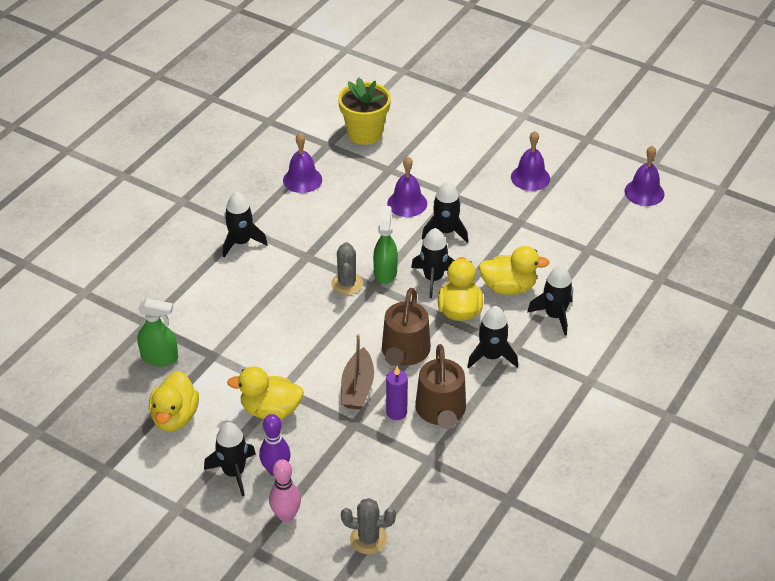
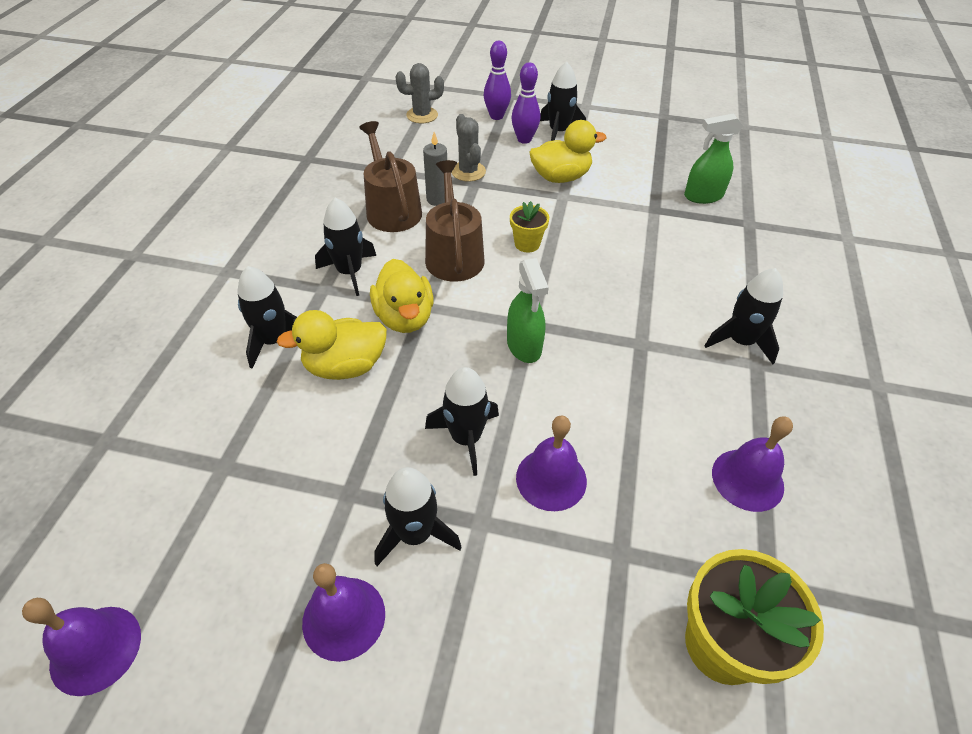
camera: 160 degrees right, 5 degrees up
yellow duck [149,371,199,432] -> none
pink bowling pin [269,459,301,522] -> purple bowling pin [484,41,511,120]
grey cactus [331,242,363,295] -> grey cactus moved to [451,114,486,182]
brown boat [341,334,374,410] -> none
purple candle [386,366,408,420] -> grey candle [423,132,447,206]
black rocket [411,228,455,298] -> black rocket moved to [374,467,462,566]
none -> yellow flower pot [510,201,549,253]

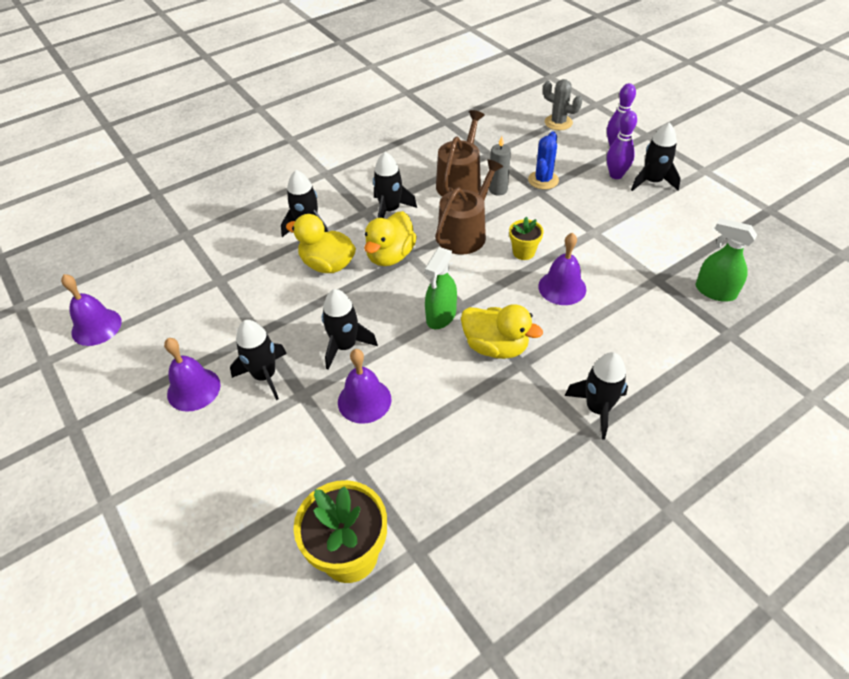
camera: 45 degrees right, 0 degrees up
grey cactus [451,114,486,182] -> blue cactus [528,131,559,189]
yellow duck [529,120,606,183] -> yellow duck moved to [461,304,543,359]
purple bell [712,417,793,512] -> purple bell moved to [538,233,586,305]

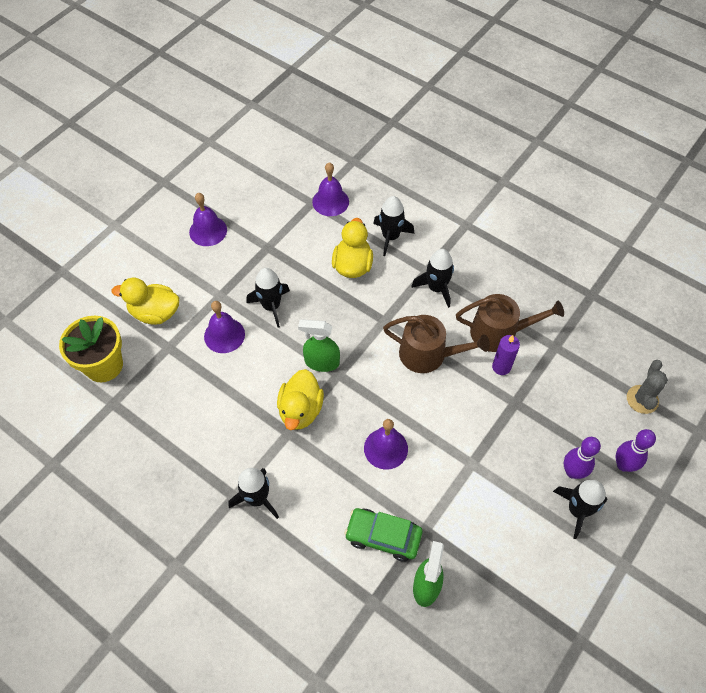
camera: 70 degrees right, 10 degrees up
purple bell [61,274,122,346] -> purple bell moved to [312,162,349,216]
black rocket [230,320,287,400] -> none
yellow duck [364,211,417,266] -> yellow duck moved to [112,278,179,325]
grey candle [489,136,511,196] -> purple candle [492,335,520,375]
yellow flower pot [509,217,544,260] -> none
blue cactus [528,131,559,189] -> none
none -> green car [344,508,423,562]

